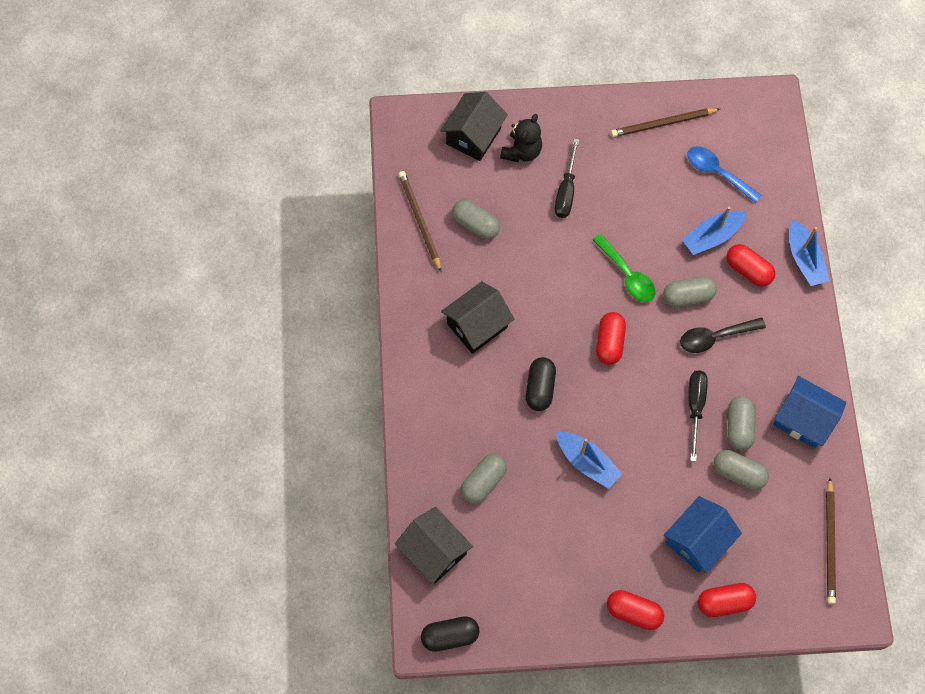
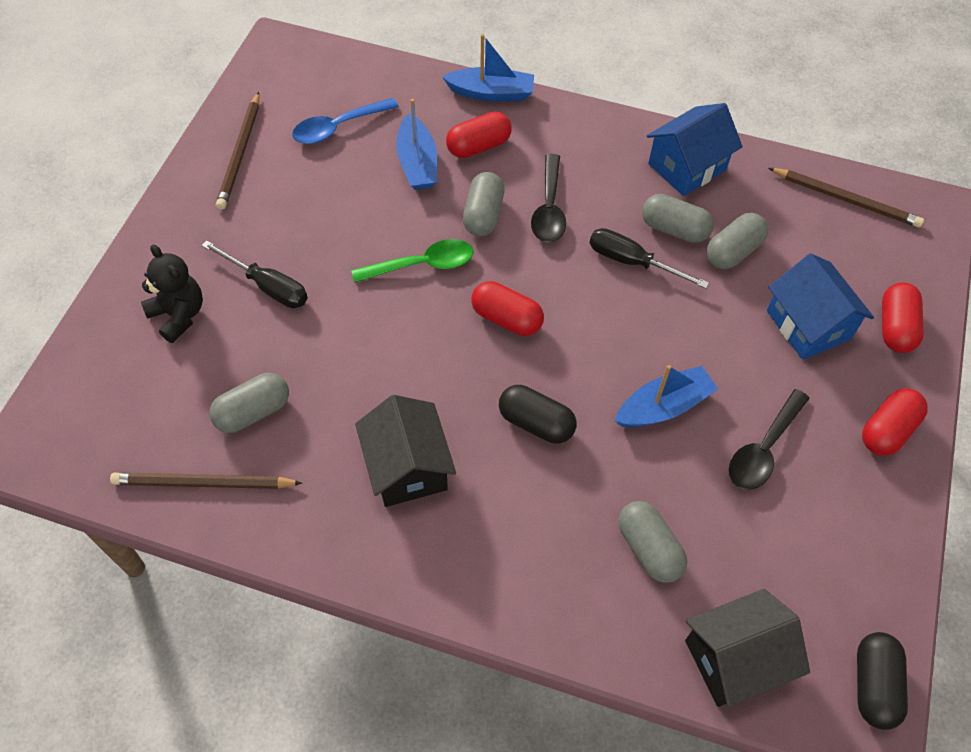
camera: 70 degrees left, 10 degrees down
black house [440,92,508,161] -> none
none -> black spoon [729,389,810,490]

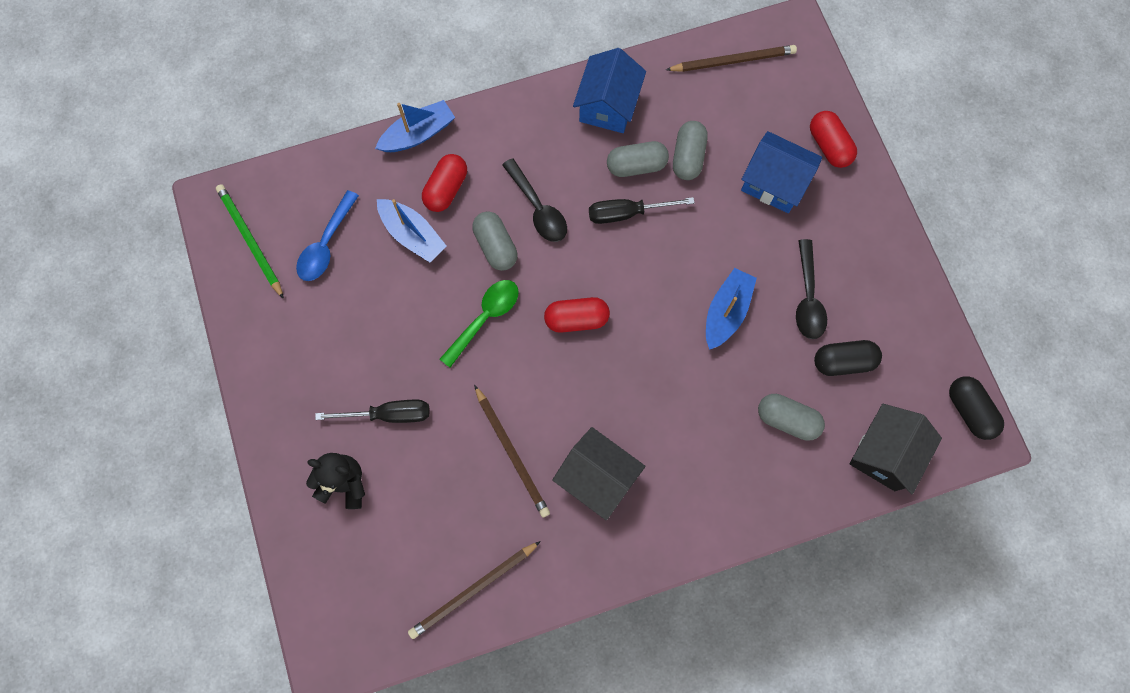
camera: 35 degrees left, 15 degrees up
grey capsule [209,373,289,433] -> none
brown pencil [216,92,259,210] -> brown pencil moved to [474,385,550,517]
black capsule [499,385,577,444] -> black capsule moved to [814,340,882,376]
red capsule [862,388,928,456] -> none
none -> green pencil [216,184,284,299]

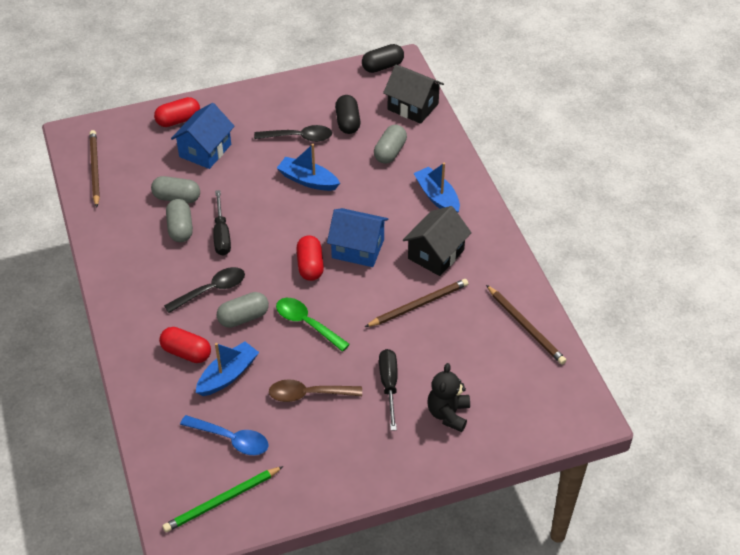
camera: 90 degrees left, 25 degrees down
blue boat [375,100,455,152] -> blue boat moved to [413,163,460,213]
blue house [573,48,646,133] -> blue house moved to [327,208,388,267]
none -> brown spoon [269,379,362,402]

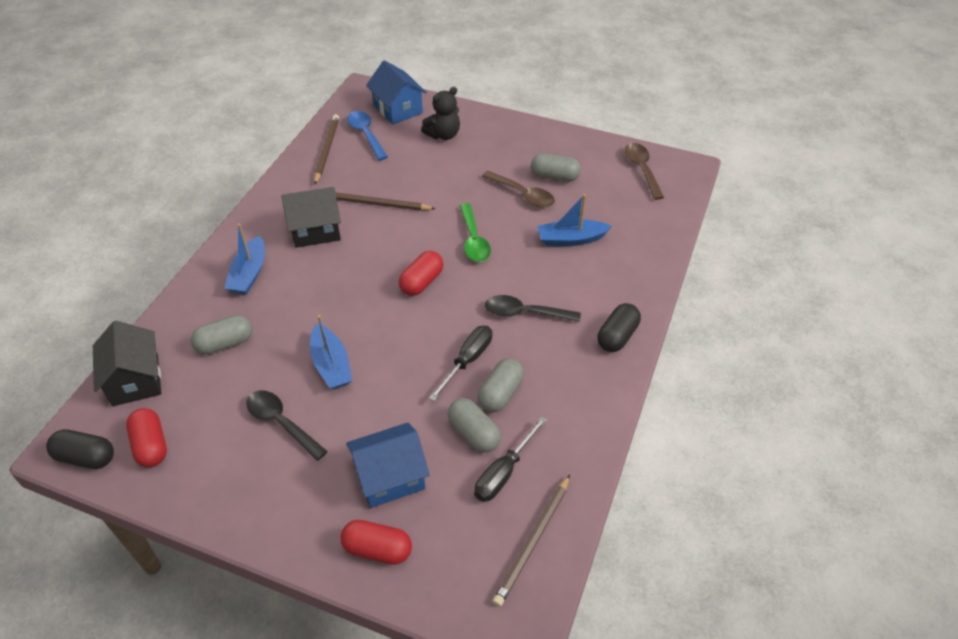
camera: 140 degrees left, 0 degrees up
red capsule [159,327,211,363] -> red capsule moved to [126,408,167,468]
green pencil [163,466,283,532] -> brown spoon [625,143,664,200]
blue spoon [180,415,269,455] -> blue spoon moved to [347,111,388,161]
grey capsule [217,292,269,328] -> grey capsule moved to [531,153,581,182]
blue house [327,208,388,267] -> blue house moved to [366,60,427,125]
black capsule [335,95,360,134] -> black capsule moved to [598,303,641,352]
black screwdriver [379,349,398,431] -> black screwdriver moved to [474,416,547,502]

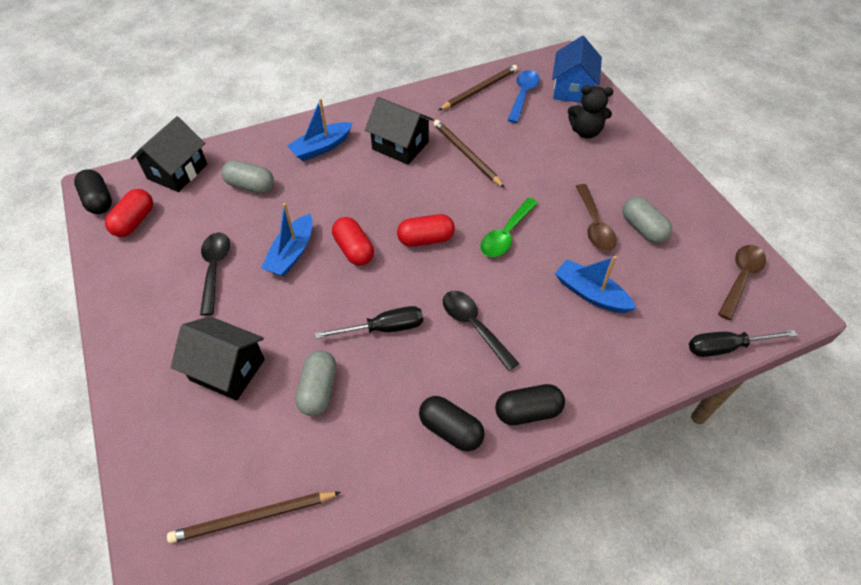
camera: 45 degrees right, 5 degrees up
red capsule [340,520,412,565] -> red capsule moved to [332,217,374,266]
blue house [346,423,430,508] -> black house [171,316,265,401]
black screwdriver [474,416,547,502] -> black screwdriver moved to [689,330,798,357]
grey capsule [478,358,524,412] -> none
none -> black capsule [419,396,485,451]

